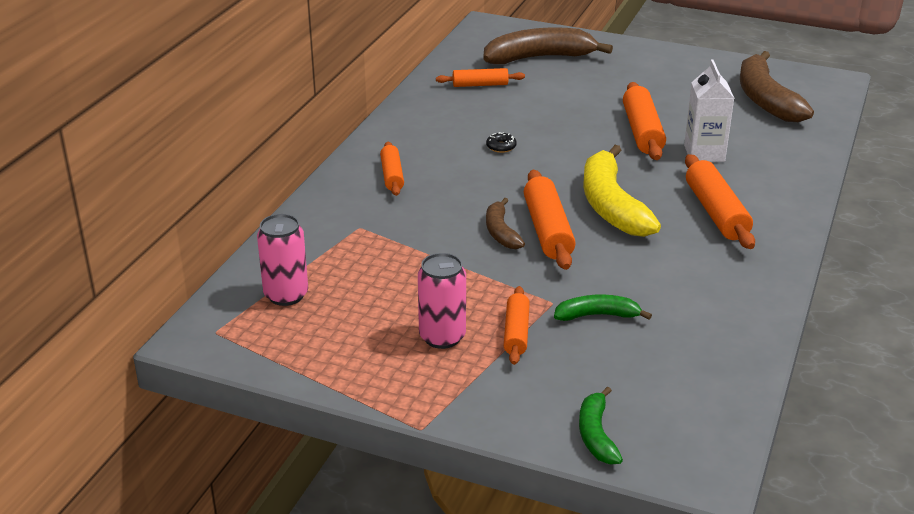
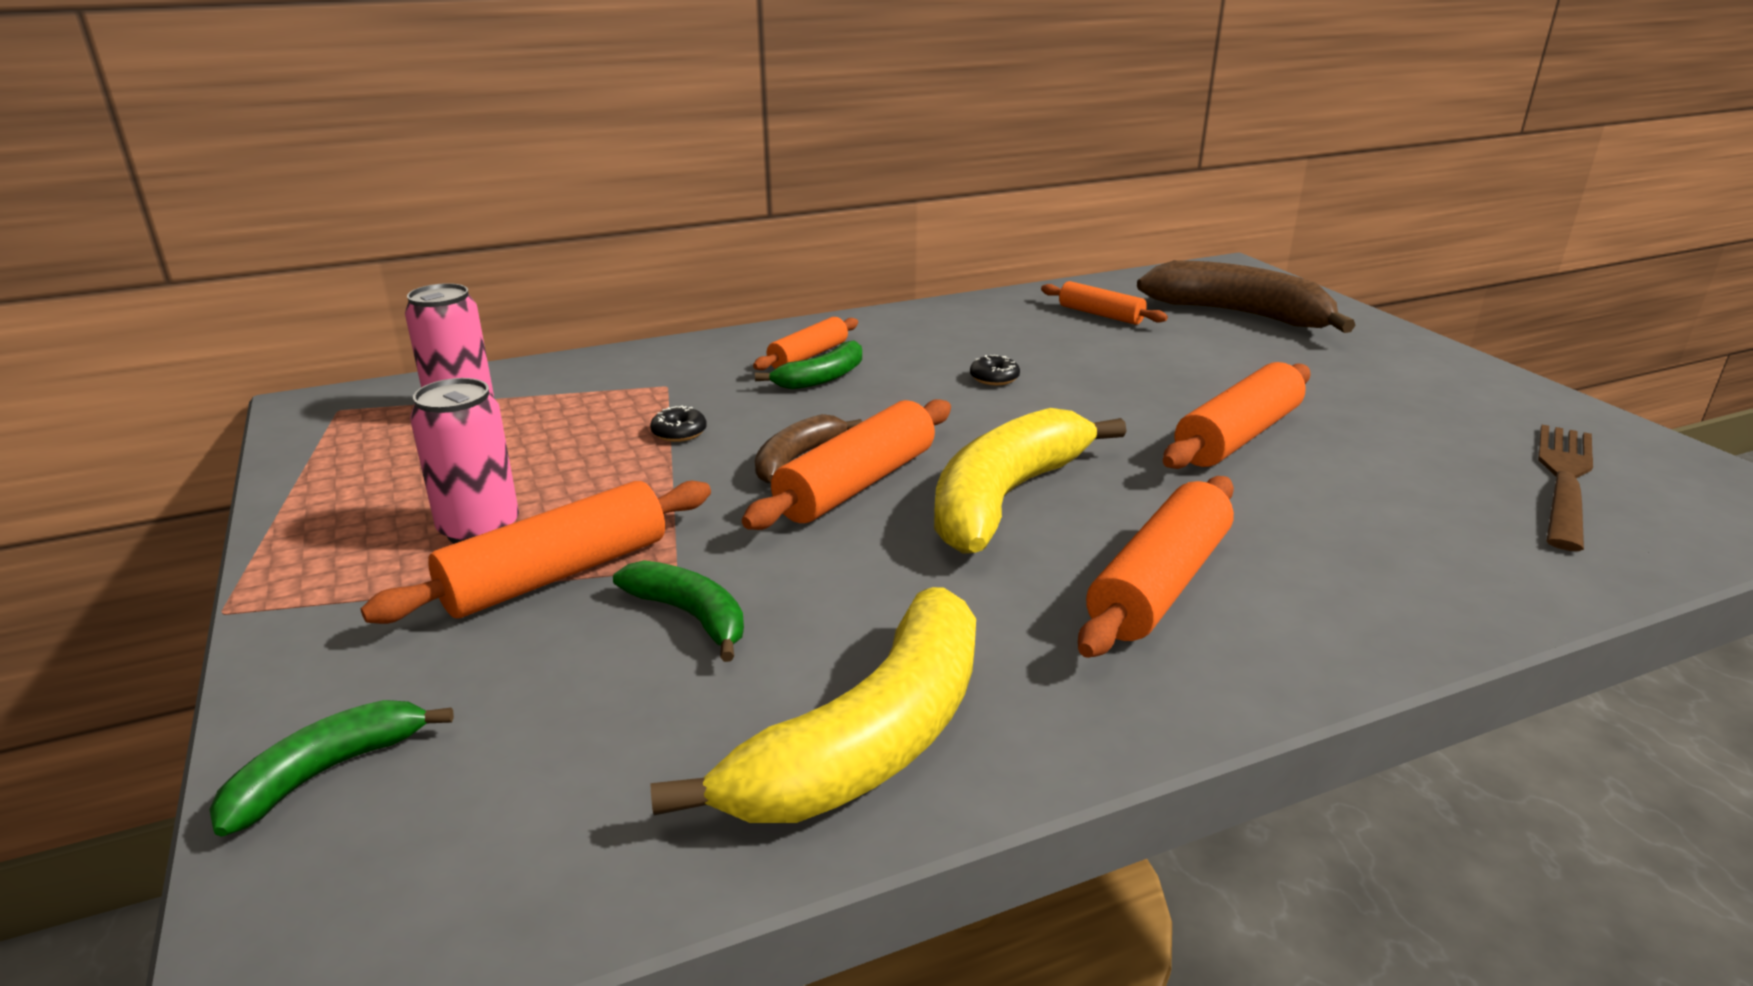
camera: 45 degrees right, 5 degrees down
orange rolling pin [504,286,530,365] -> orange rolling pin [361,481,711,624], size x1.61
white carton [684,59,734,162] -> none
brown banana [740,51,814,122] -> brown fork [1538,425,1593,551]
none -> black donut [650,406,707,442]
none -> yellow banana [650,587,976,823]
none -> green banana [755,340,862,390]

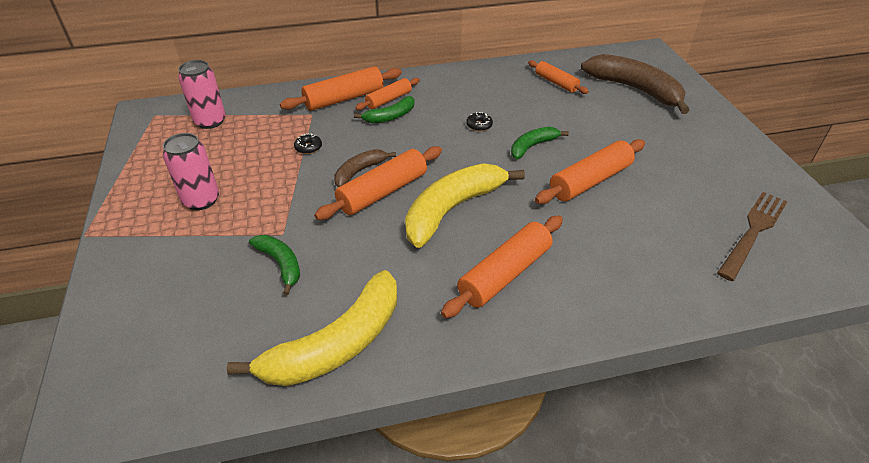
camera: 10 degrees right, 15 degrees up
green banana [209,700,454,837] -> green banana moved to [511,126,569,159]
orange rolling pin [361,481,711,624] -> orange rolling pin moved to [280,67,402,111]

